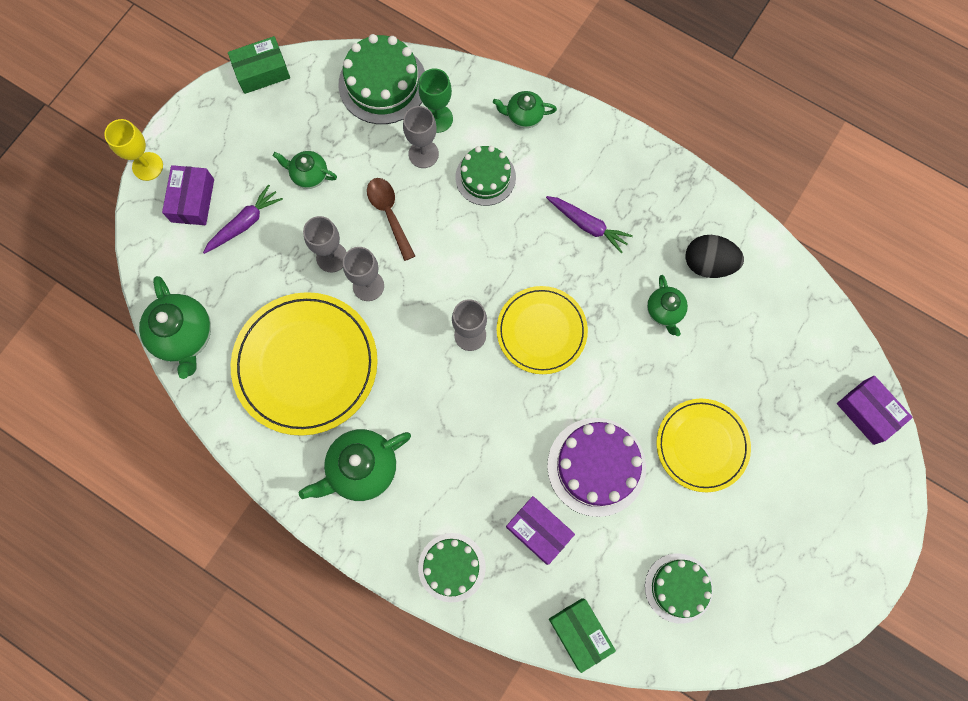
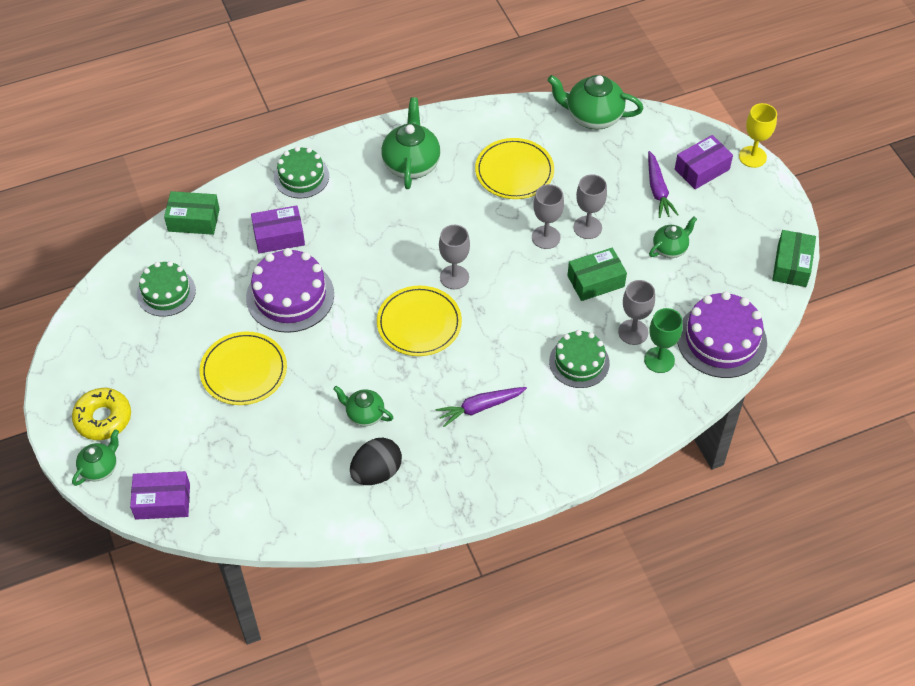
camera: 125 degrees right, 20 degrees down
purple box [162,165,214,225] -> purple box turned 75 degrees counterclockwise [675,135,733,189]
yellow plate [231,292,378,436] -> yellow plate [475,138,554,199], size x0.63
green cake [338,34,425,124] -> purple cake [677,291,767,378]
brown spoon [367,178,415,261] -> green box [567,248,627,301]
green teapot [493,91,557,128] -> green teapot moved to [72,429,119,486]
none -> yellow donut [72,388,131,440]

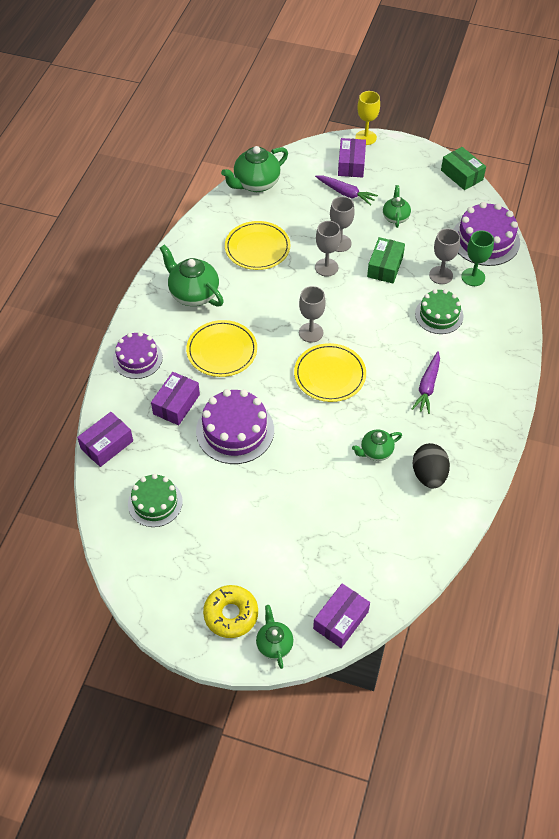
camera: 50 degrees left, 0 degrees up
green box [164,191,220,235] -> purple box [77,412,133,467]
yellow plate [200,331,287,405] -> yellow plate moved to [186,320,257,377]
green cake [274,146,329,198] -> purple cake [113,332,163,379]

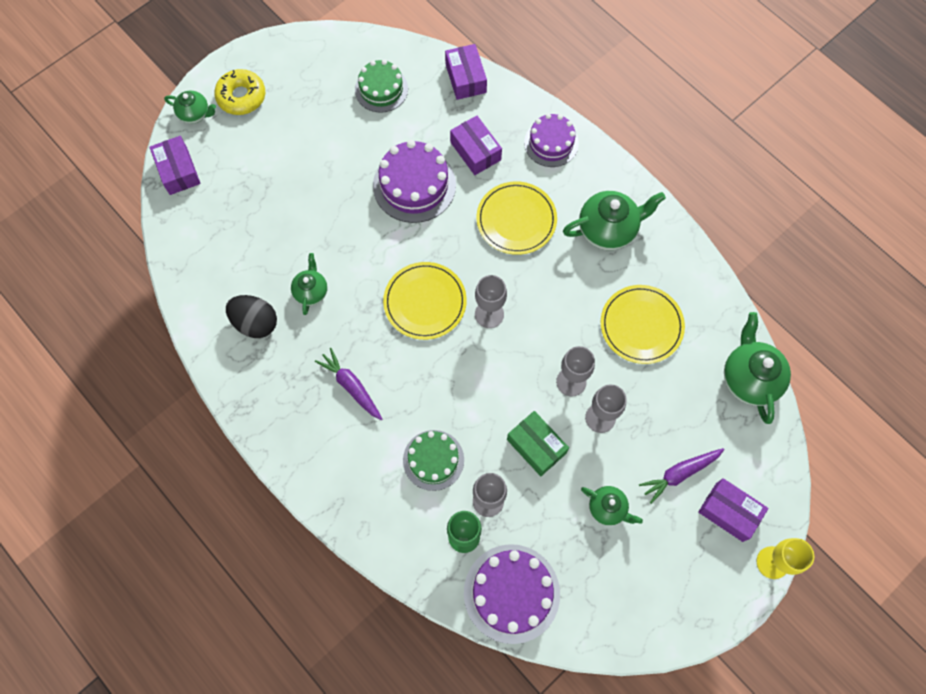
camera: 120 degrees right, 15 degrees up
green box [441,147,486,190] -> none

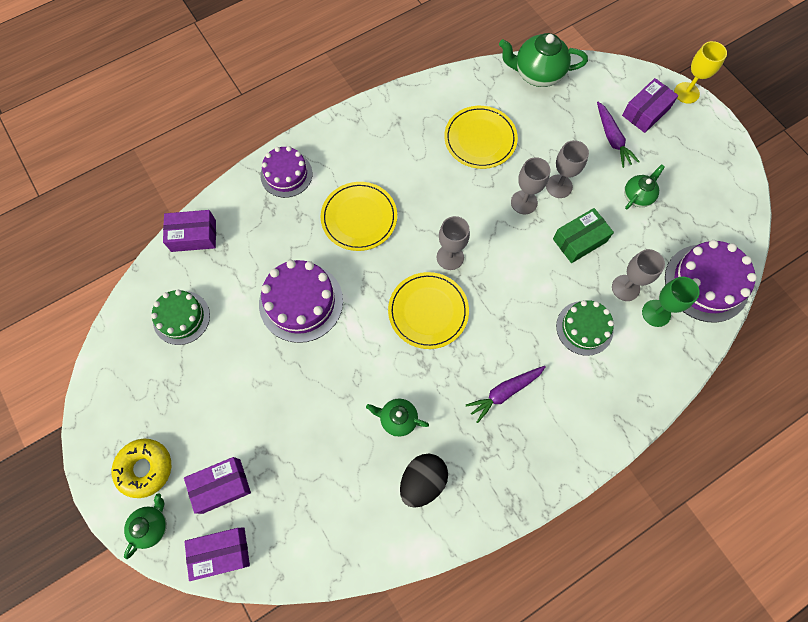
camera: 80 degrees left, 0 degrees up
purple box [450,116,502,175] -> purple box moved to [184,457,251,514]
green teapot [563,191,666,250] -> none

